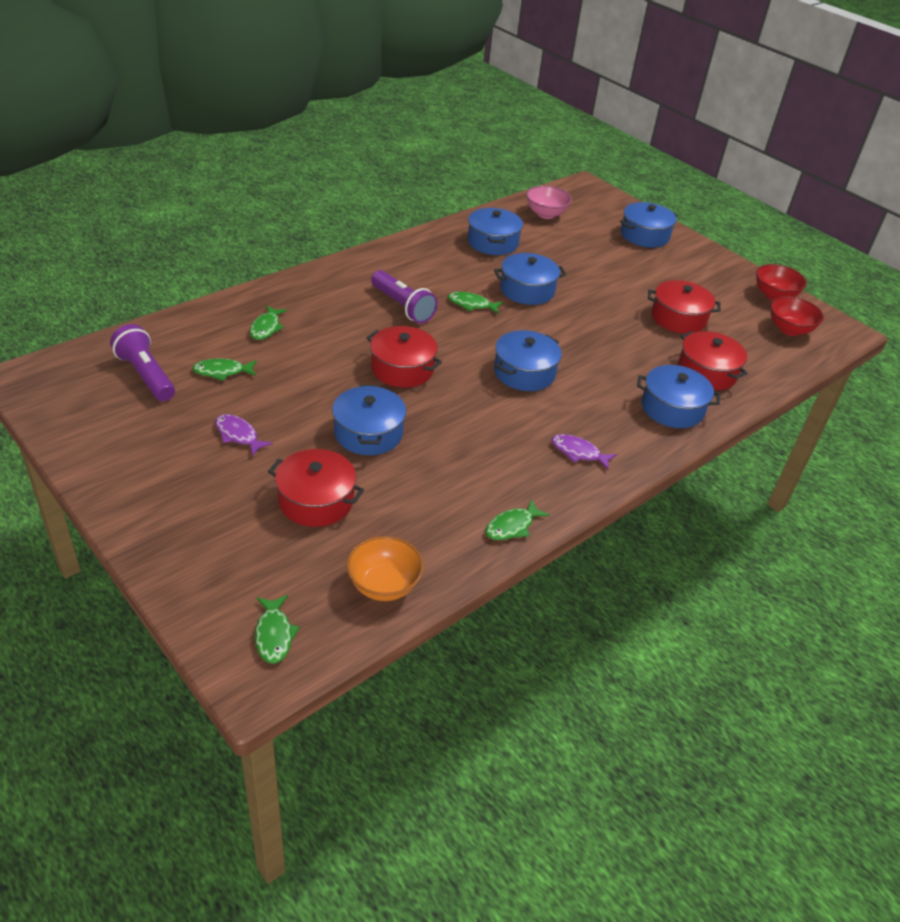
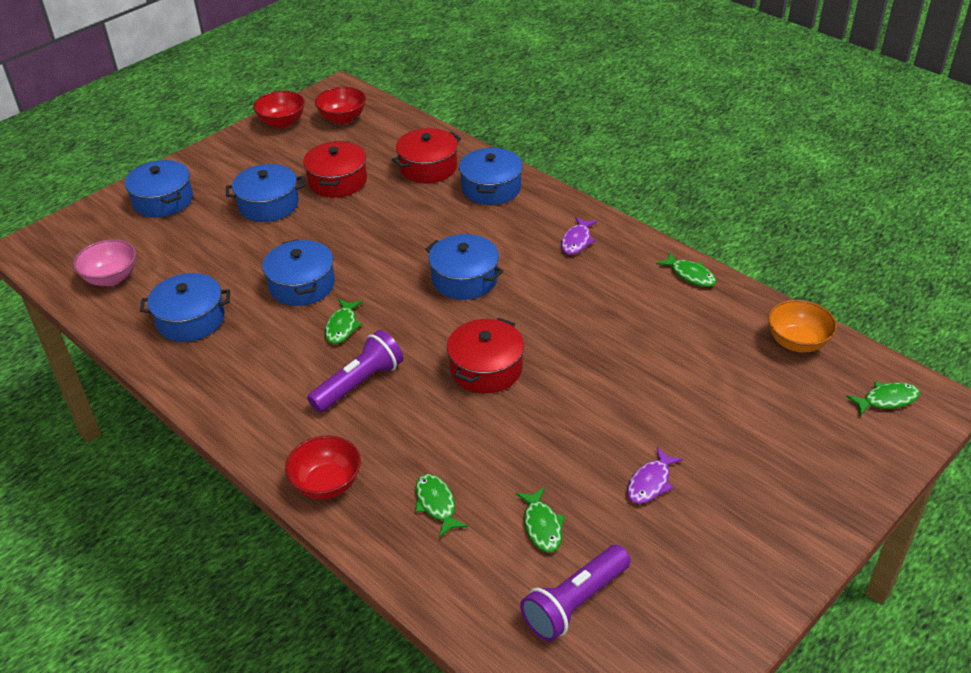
camera: 90 degrees left, 0 degrees up
green fish [250,306,287,340] -> green fish turned 120 degrees counterclockwise [415,474,468,538]
red pot [268,449,364,527] -> none
blue pot [332,385,406,455] -> blue pot moved to [226,164,305,222]
none -> red bowl [285,435,361,500]

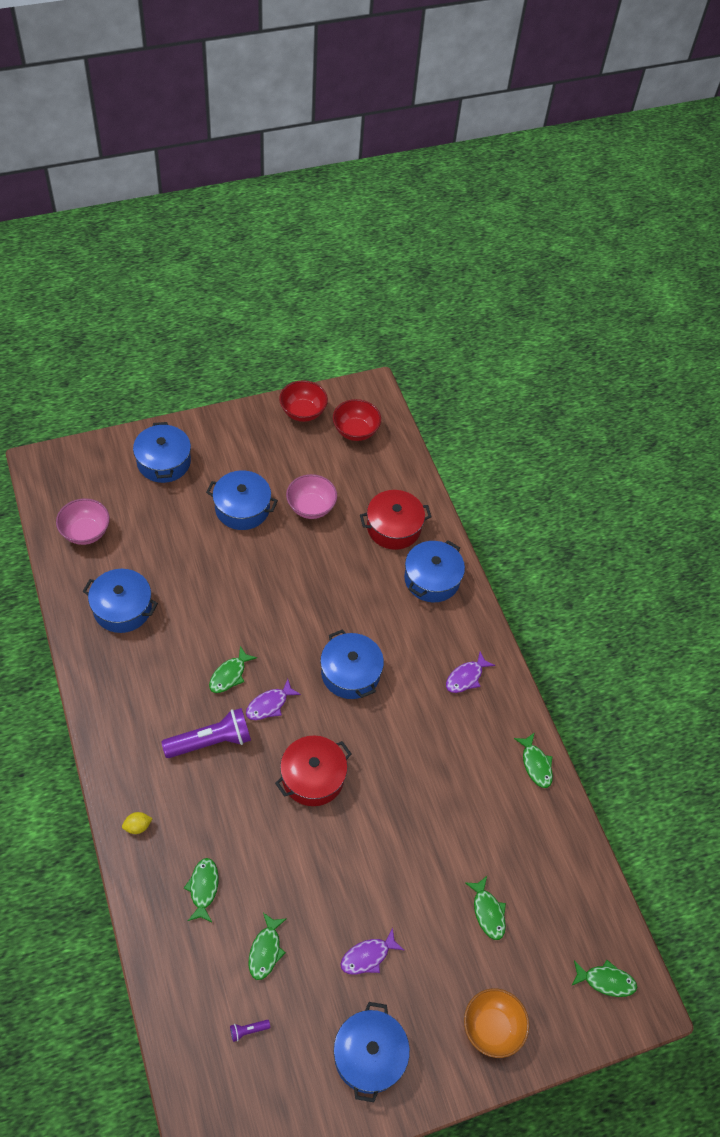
camera: 20 degrees right, 15 degrees up
blue pot [262,239,335,306] -> blue pot moved to [334,1002,410,1102]
red bowl [285,435,361,500] -> yellow lemon [122,812,153,834]
red pot [303,141,367,197] -> pink bowl [286,474,337,519]
purple flashlight [520,545,631,642] -> purple flashlight [230,1020,270,1042], size x0.40
orange bowl [768,300,837,353] -> orange bowl moved to [464,988,529,1058]
none -> purple fish [246,679,301,720]
none -> green fish [465,876,506,940]

